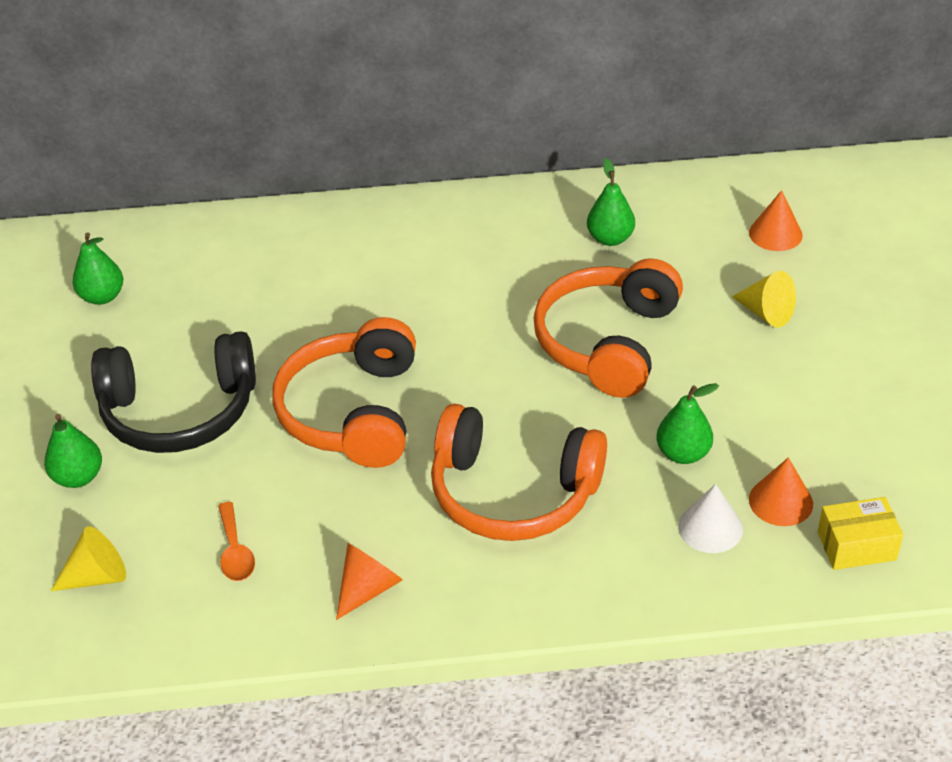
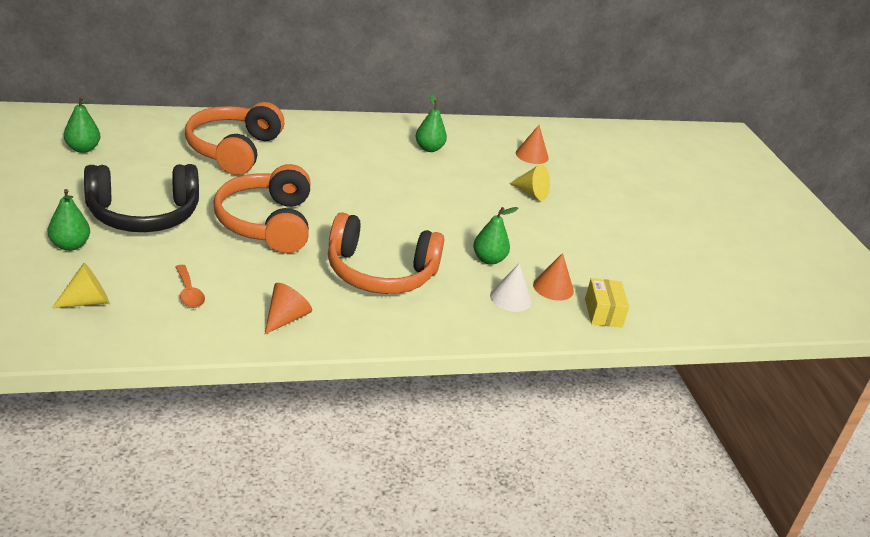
camera: 15 degrees left, 10 degrees down
orange headphones [534,258,683,398] -> orange headphones moved to [185,102,285,175]
yellow box [818,497,903,570] -> yellow box turned 75 degrees counterclockwise [585,278,629,327]

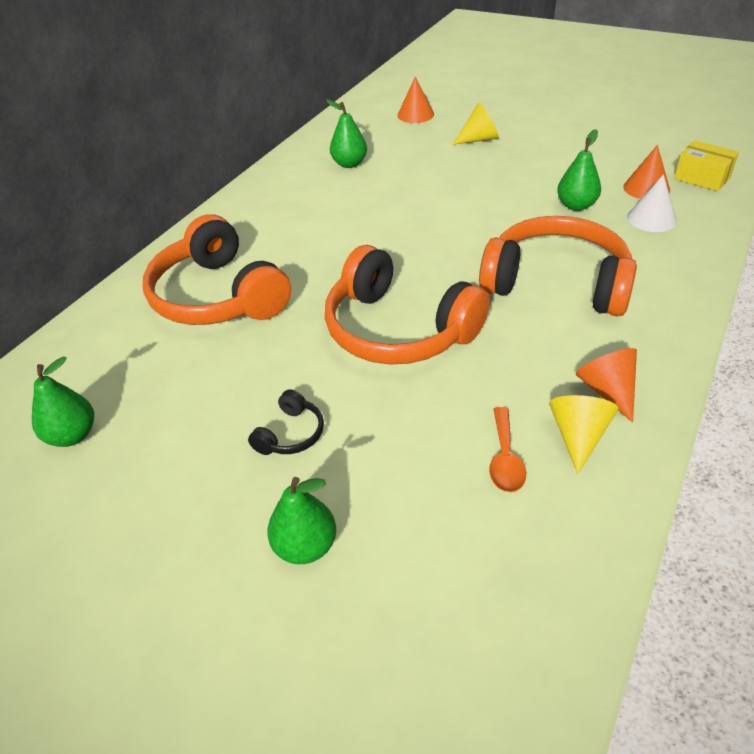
camera: 40 degrees left, 10 degrees up
yellow cone [52,263,109,308] -> yellow cone moved to [549,395,619,474]
black headphones [84,164,199,232] -> black headphones [248,389,324,455], size x0.41
orange spoon [175,265,205,308] -> orange spoon turned 75 degrees clockwise [489,407,526,492]
orange headphones [328,212,444,294] -> orange headphones turned 120 degrees counterclockwise [479,216,637,317]

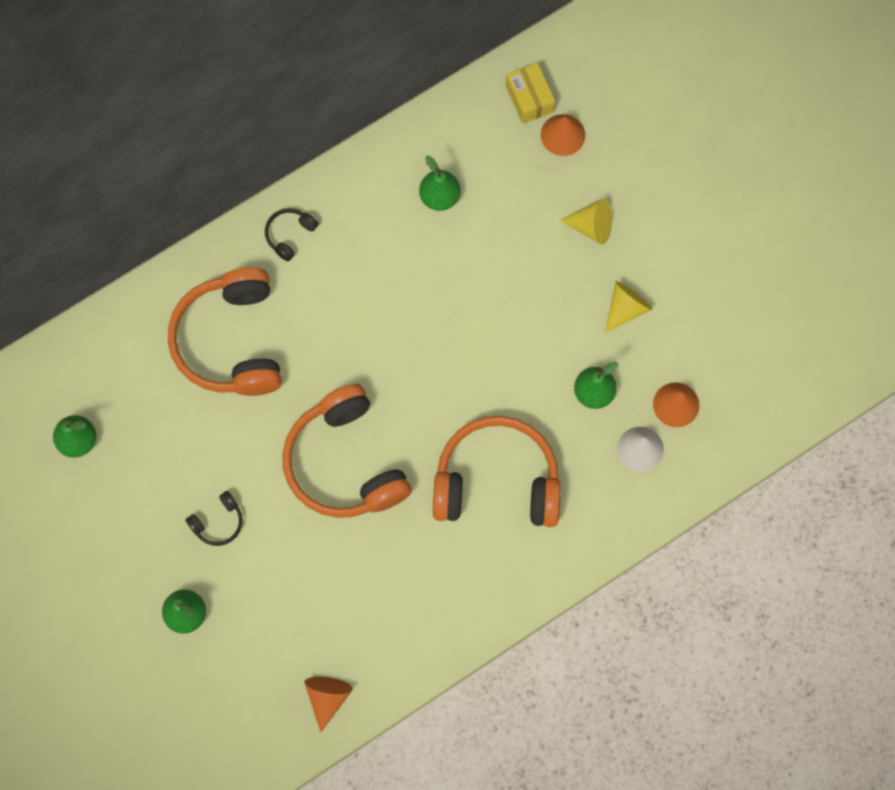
camera: 25 degrees right, 30 degrees up
orange headphones [479,216,637,317] -> orange headphones turned 45 degrees counterclockwise [433,416,561,527]
orange spoon [489,407,526,492] -> none
yellow cone [549,395,619,474] -> yellow cone moved to [605,281,653,333]
orange cone [576,348,637,423] -> orange cone moved to [305,677,353,732]
yellow box [674,140,739,191] -> yellow box moved to [506,63,555,124]
none -> black headphones [265,208,319,261]

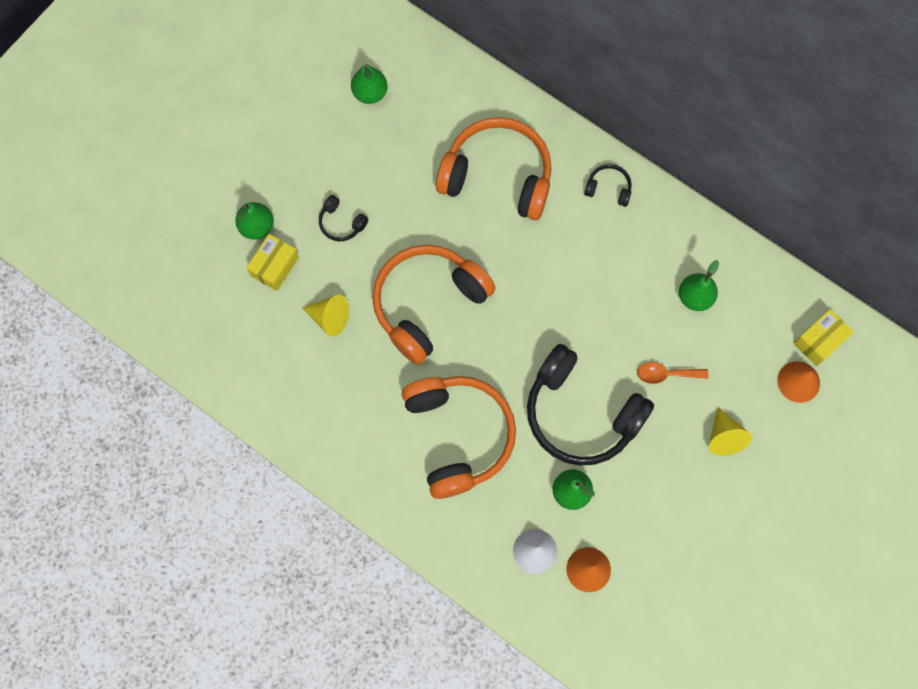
camera: 70 degrees right, 0 degrees up
orange headphones [168,267,282,396] -> orange headphones turned 45 degrees clockwise [436,117,552,220]
orange cone [305,677,353,732] -> none
yellow cone [605,281,653,333] -> yellow cone moved to [302,295,349,337]
none -> yellow box [246,234,299,291]
none -> black headphones [527,344,654,466]
none -> orange spoon [637,362,708,384]

